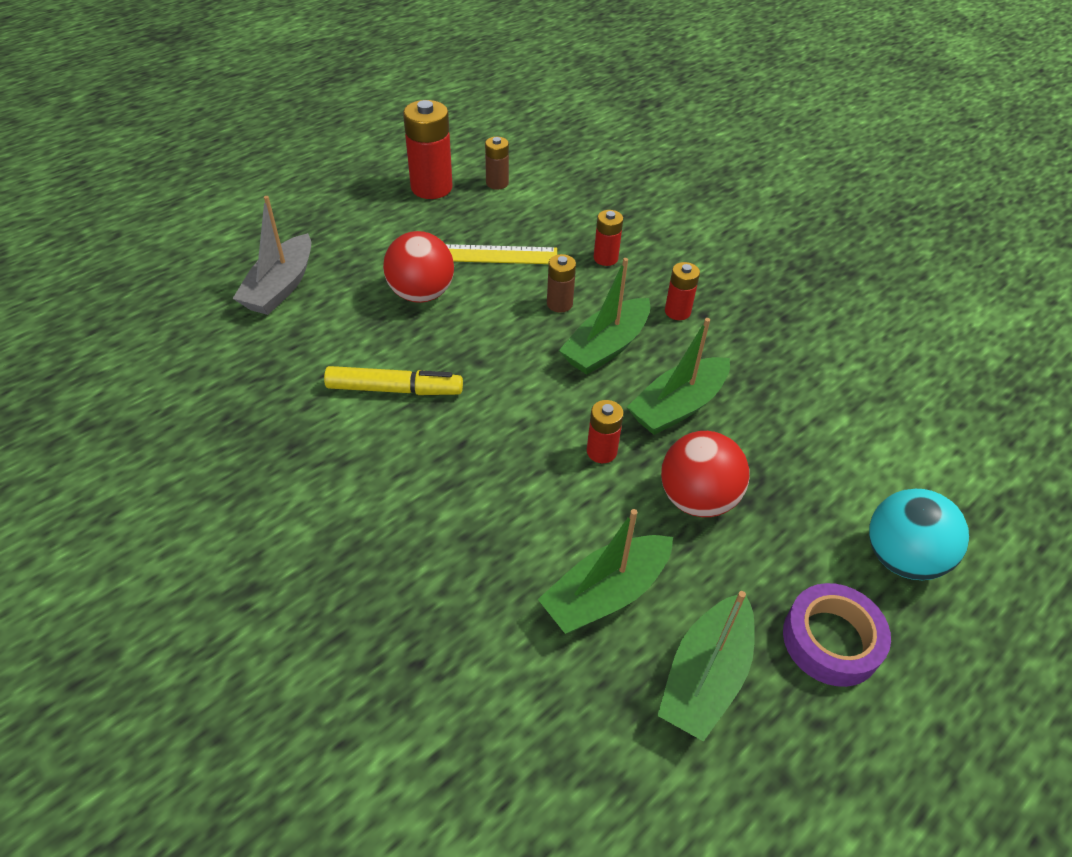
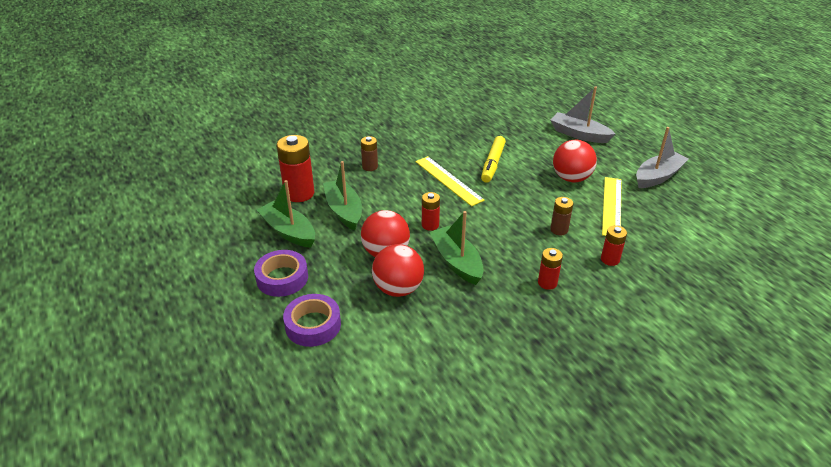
camera: 105 degrees right, 10 degrees down
red battery [403,100,453,199] -> red battery moved to [276,135,314,202]
brown battery [485,136,509,190] -> brown battery moved to [361,136,378,171]
green boat [559,258,650,375] -> none
turquoise ball [869,489,969,580] -> purple tape [283,294,341,347]
none -> red ball [372,244,424,297]
none -> yellow ruler [415,156,485,206]
none -> grey boat [636,127,688,188]

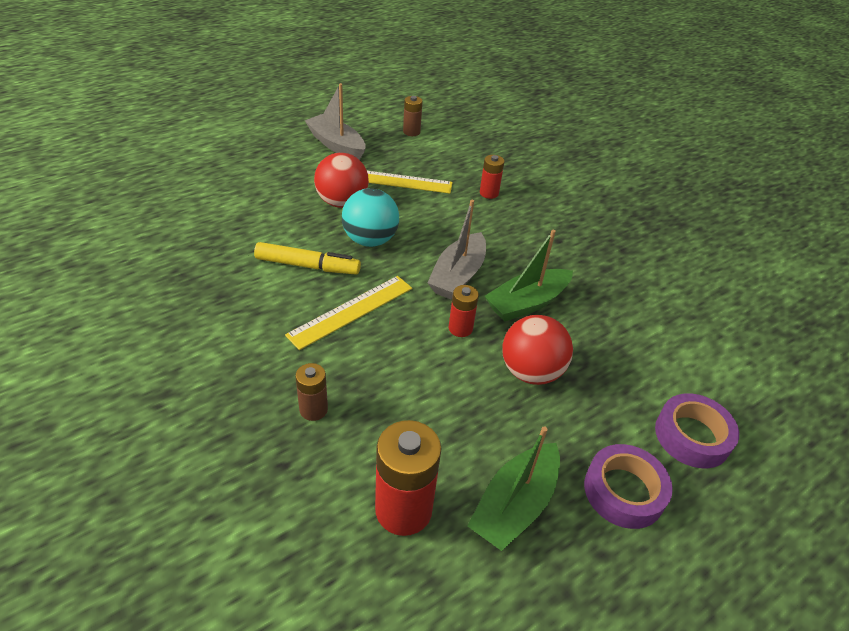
camera: 100 degrees left, 5 degrees up
green boat [323,161,362,231] -> none
red ball [372,244,424,297] -> none
red battery [538,248,563,290] -> none
brown battery [550,197,574,235] -> brown battery moved to [403,96,423,136]
grey boat [551,86,615,143] -> grey boat moved to [427,200,486,299]
none -> turquoise ball [342,188,399,247]

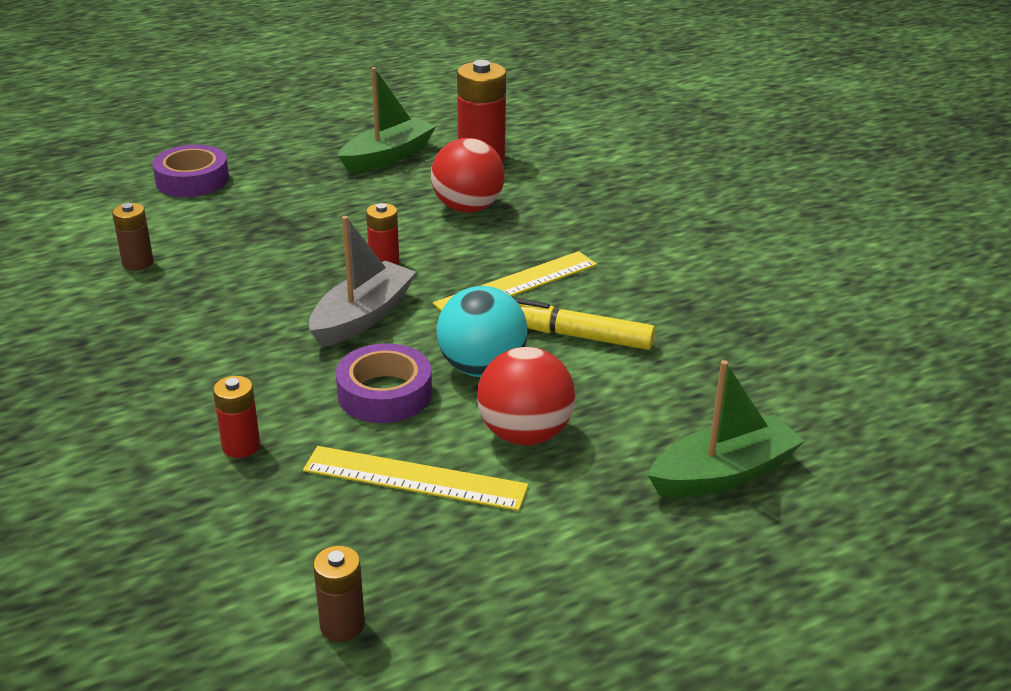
camera: 170 degrees left, 10 degrees down
brown battery [295,363,328,421] -> brown battery moved to [112,203,153,271]
grey boat [305,83,366,160] -> none
green boat [485,230,573,322] -> green boat moved to [648,360,804,497]
red ball [502,315,573,385] -> red ball moved to [431,138,505,213]
purple tape [584,444,673,529] -> purple tape moved to [336,343,432,423]

